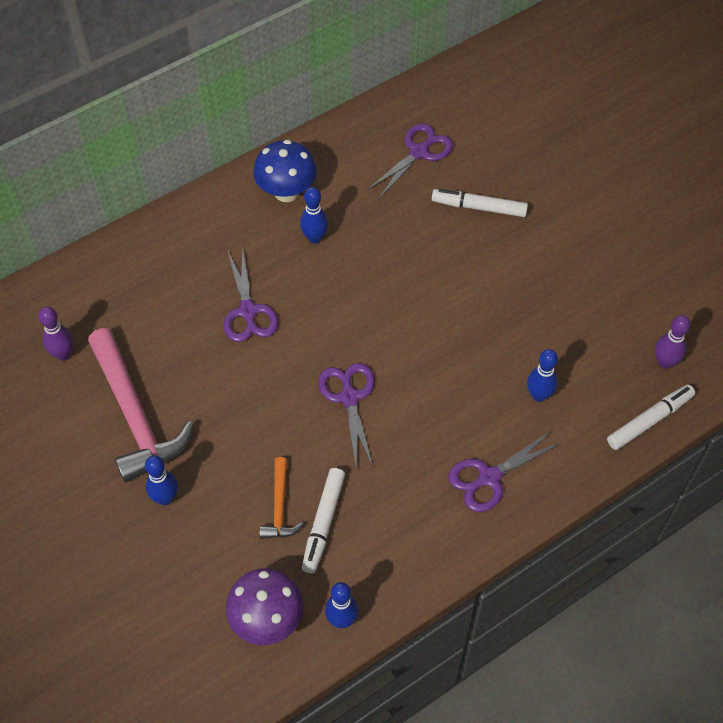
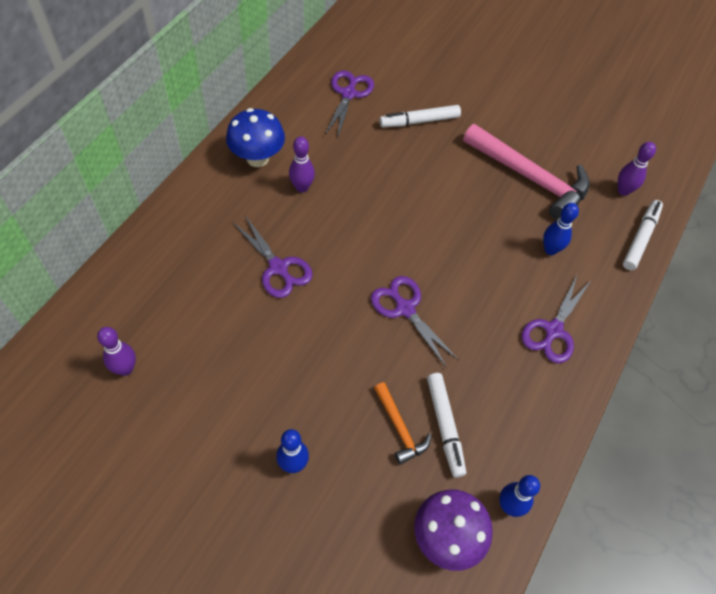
camera: 30 degrees left, 0 degrees up
pink hammer [88,328,194,482] -> pink hammer moved to [463,124,590,221]
blue bowling pin [300,187,328,244] -> purple bowling pin [289,137,315,192]

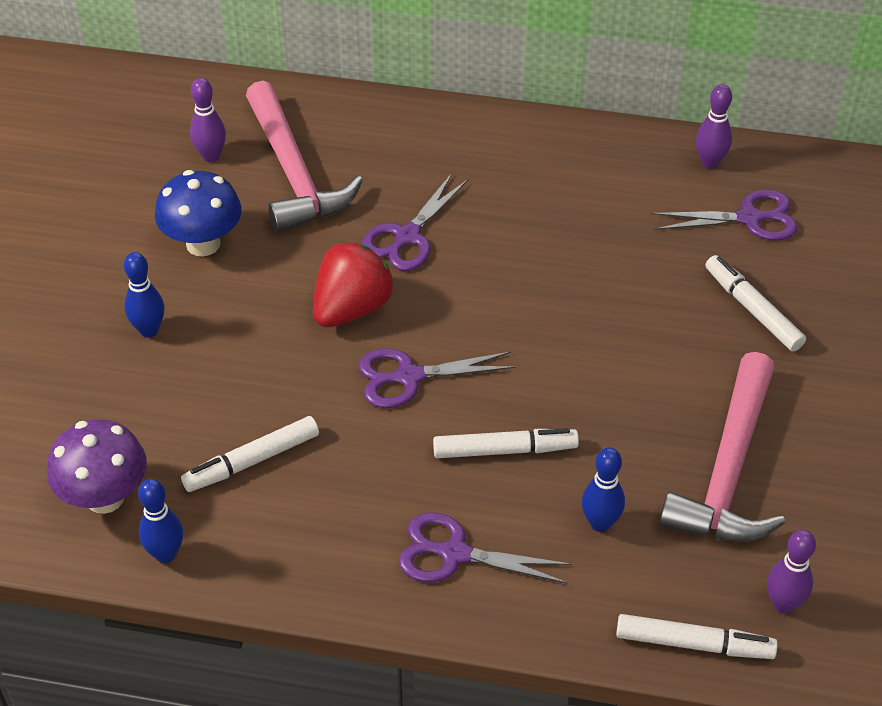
camera: 75 degrees right, 10 degrees down
blue mushroom [226,108,285,167] -> blue mushroom moved to [155,170,242,256]
purple bowling pin [289,137,315,192] -> purple bowling pin moved to [696,84,732,169]
purple scissors [371,276,458,368] -> purple scissors turned 135 degrees counterclockwise [358,348,516,408]
orange hammer [374,382,431,465] -> none
none -> pink hammer [246,81,363,233]
none -> red strawberry [313,241,395,327]
none -> white marker [433,428,579,458]

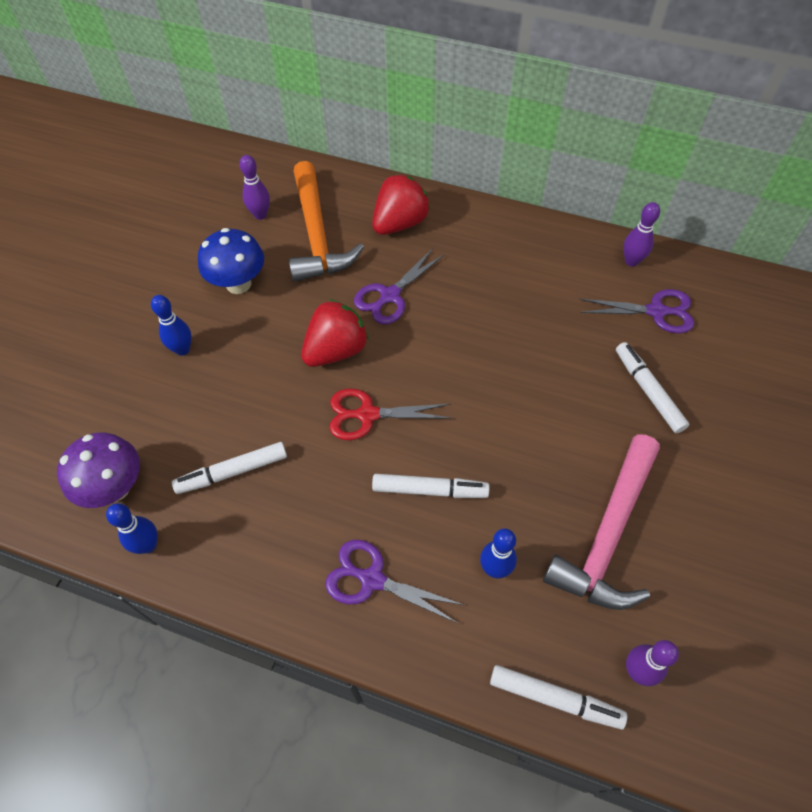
camera: 10 degrees right, 10 degrees up
pink hammer [246,81,363,233] -> orange hammer [289,161,364,282]
purple scissors [358,348,516,408] -> red scissors [330,388,450,440]
none -> red strawberry [372,174,430,235]

